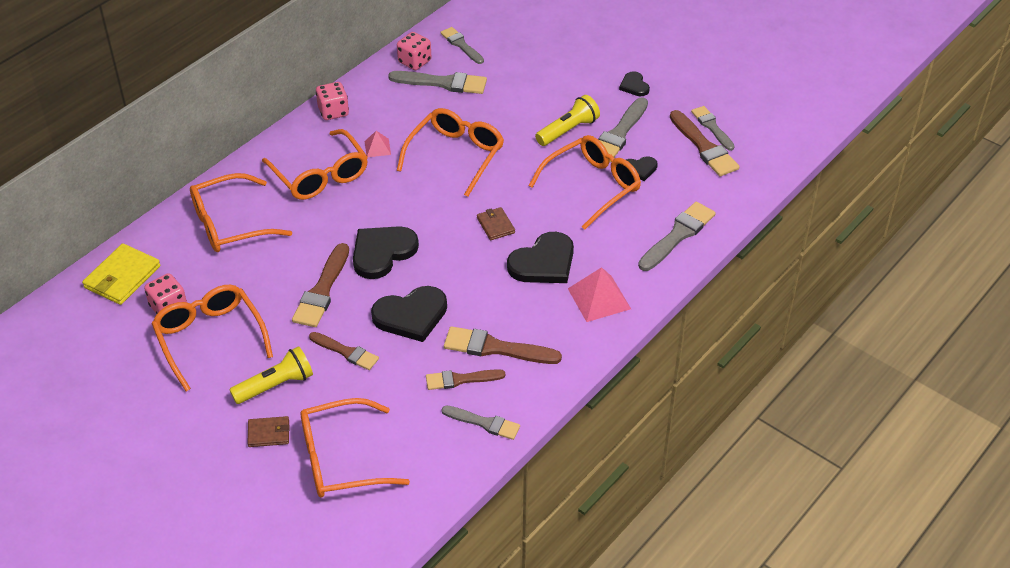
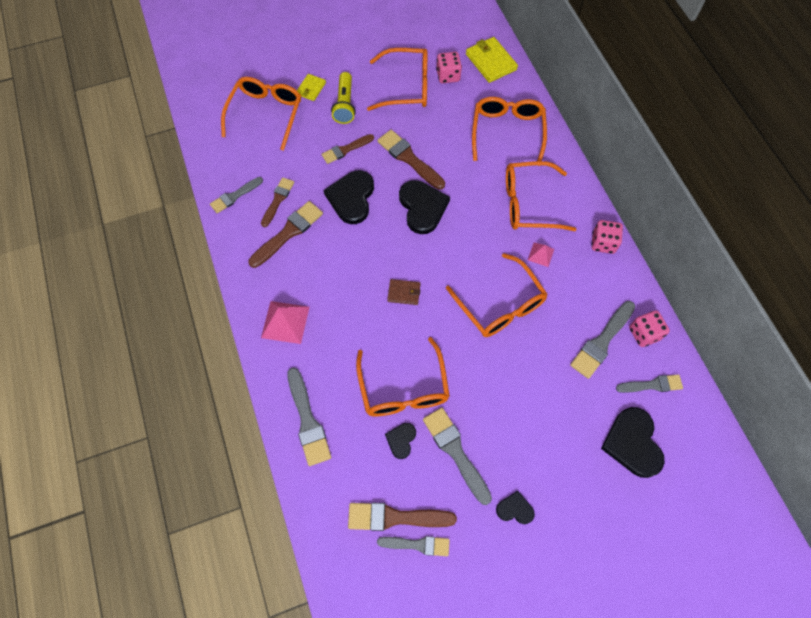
camera: 120 degrees right, 20 degrees up
brown wallet [247,416,290,447] -> yellow wallet [297,74,326,101]
black heart [507,232,574,283] -> black heart moved to [601,407,665,478]
yellow flashlight [535,95,600,146] -> none

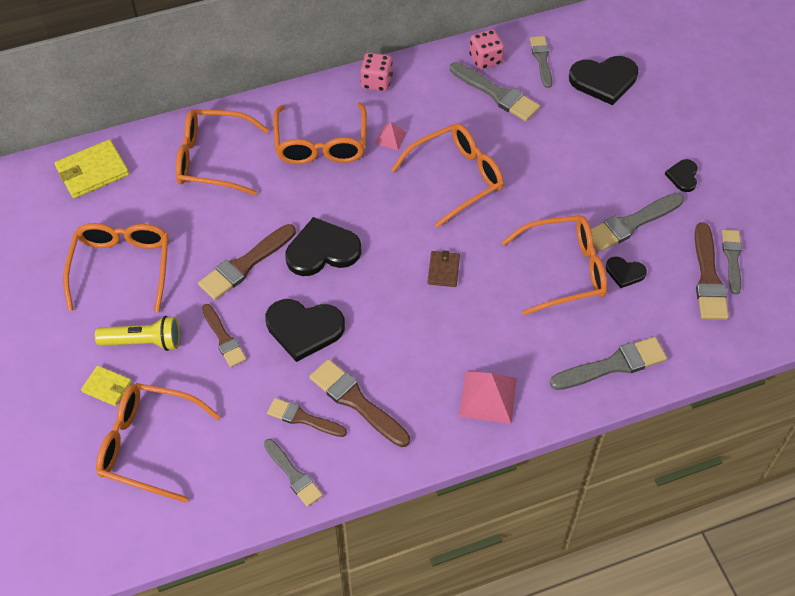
camera: 90 degrees left, 10 degrees down
pink dice [436,52,462,83] -> none

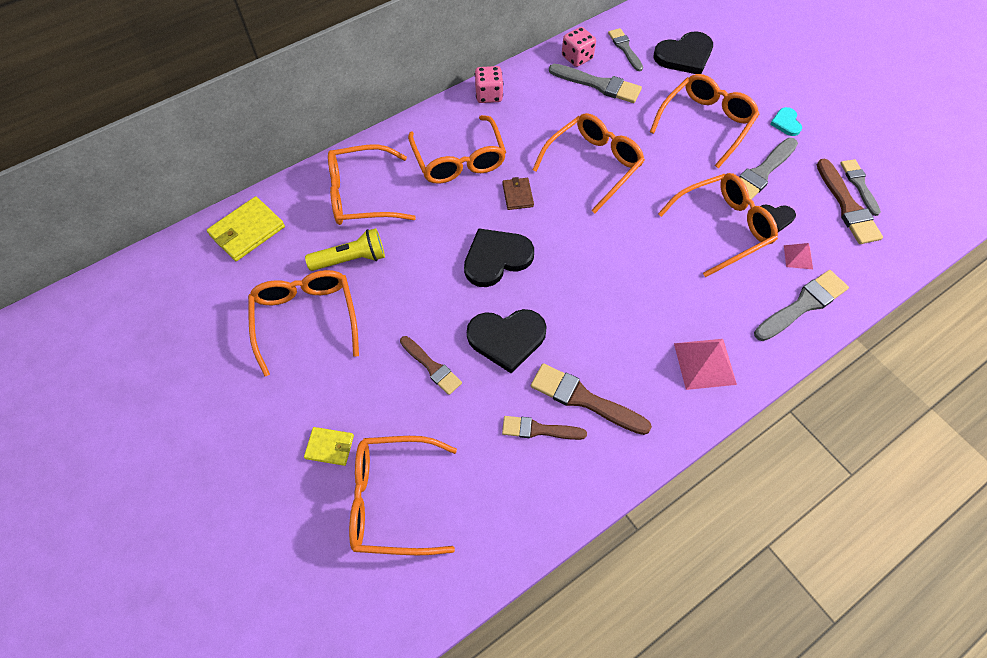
camera: 15 degrees left, 5 degrees up
yellow flashlight [95,316,180,351] -> yellow flashlight moved to [305,228,385,271]
brown brush [198,224,296,300] -> none
grey brush [264,439,323,507] -> none
pink pyramid [375,122,407,150] -> pink pyramid moved to [784,243,813,269]
brown wallet [427,250,460,287] -> brown wallet moved to [502,177,534,210]
black heart [665,159,698,192] -> turquoise heart [770,107,802,136]
none -> orange glasses [650,74,759,168]

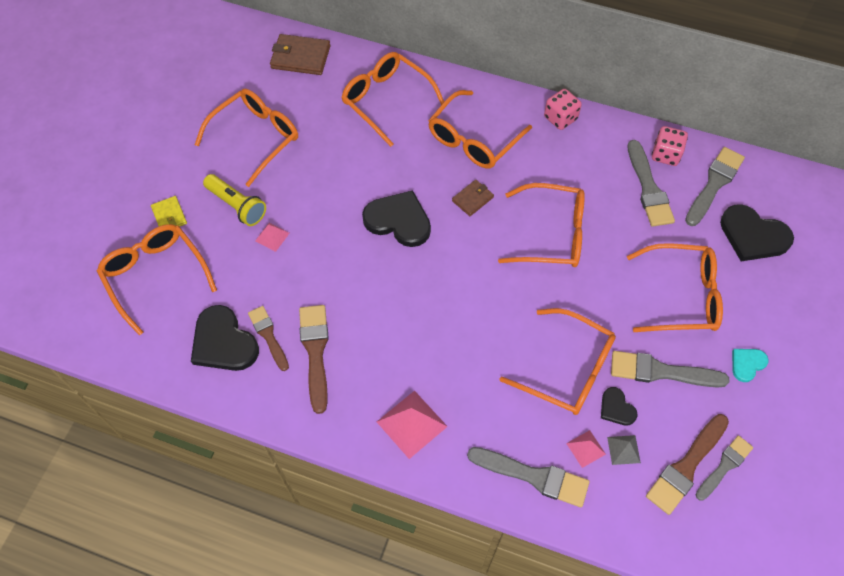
camera: 55 degrees right, 0 degrees up
yellow wallet [207,196,285,261] -> brown wallet [270,34,330,75]
yellow flashlight [305,228,385,271] -> yellow flashlight moved to [203,174,266,226]
brown brush [400,336,462,395] -> pink pyramid [255,223,290,252]
black heart [467,309,547,373] -> black heart moved to [191,305,259,371]
grey brush [608,28,643,71] -> grey brush [685,147,745,226], size x1.51
none -> grey pyramid [607,435,641,465]

